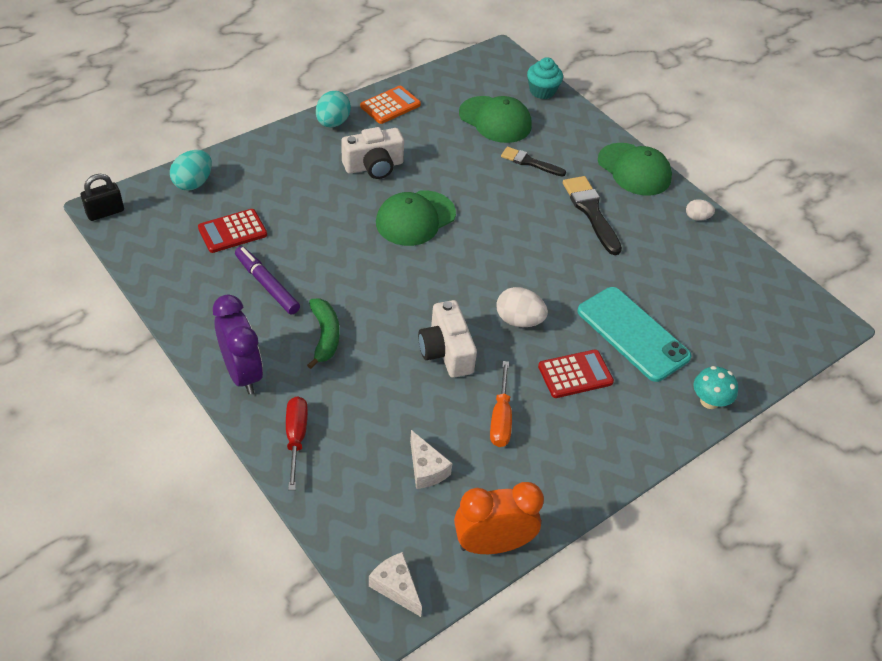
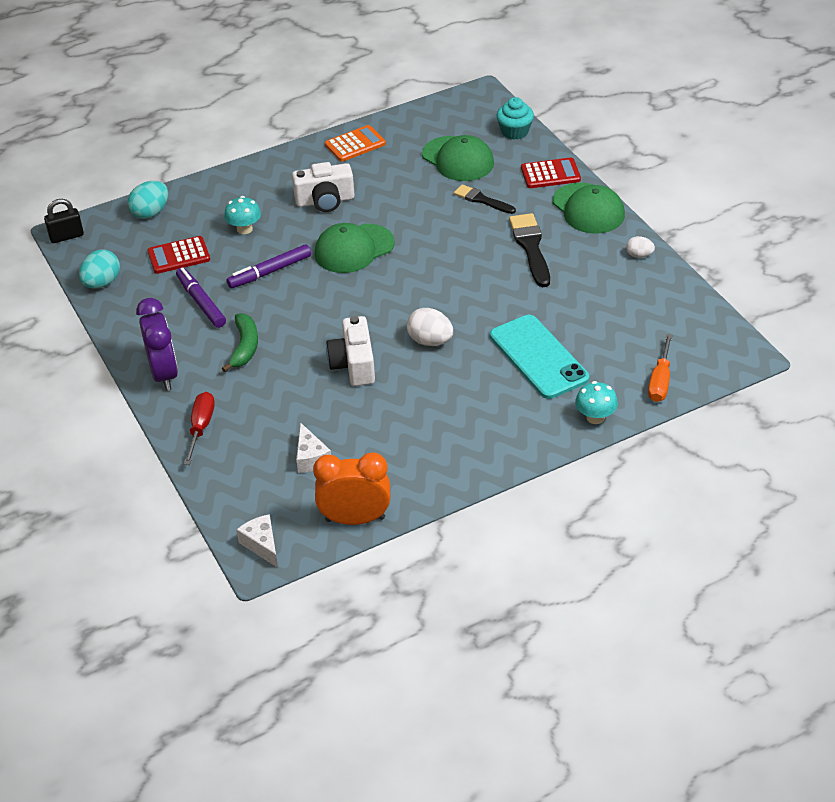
camera: 15 degrees right, 5 degrees down
turquoise egg [316,91,351,127] -> turquoise egg moved to [79,249,120,288]
orange screwdriver [490,361,512,447] -> orange screwdriver moved to [648,334,672,402]
red calculator [538,349,614,398] -> red calculator moved to [521,158,581,188]
none -> turquoise mushroom [224,196,261,234]
none -> purple marker [227,244,311,288]

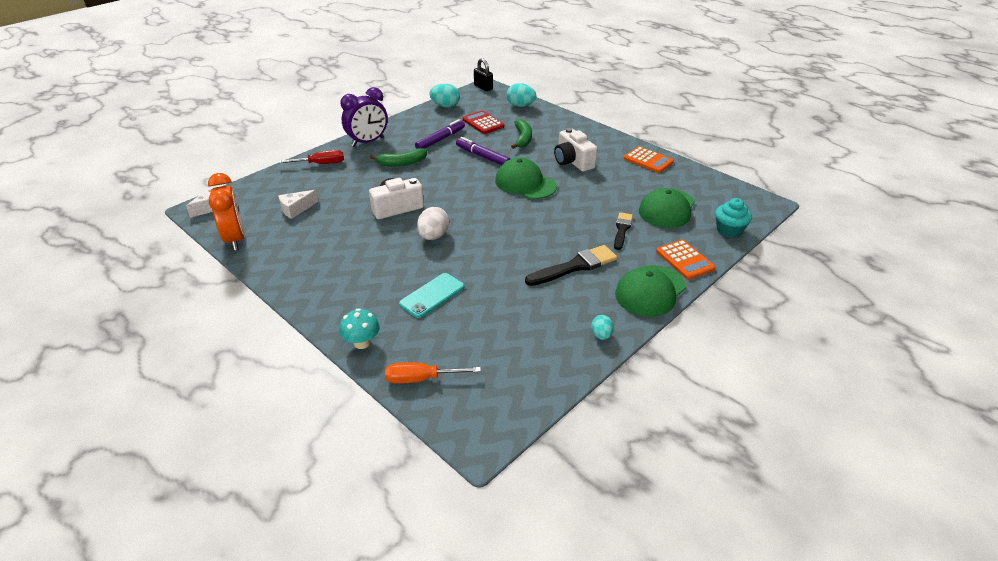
camera: 70 degrees right, 5 degrees down
turquoise mushroom [224,196,261,234] -> green banana [511,119,532,149]
turquoise phone [490,315,589,399] -> turquoise phone [399,273,465,318], size x0.65
red calculator [521,158,581,188] -> orange calculator [656,240,715,280]
white egg [626,236,655,258] -> turquoise egg [591,315,614,340]

